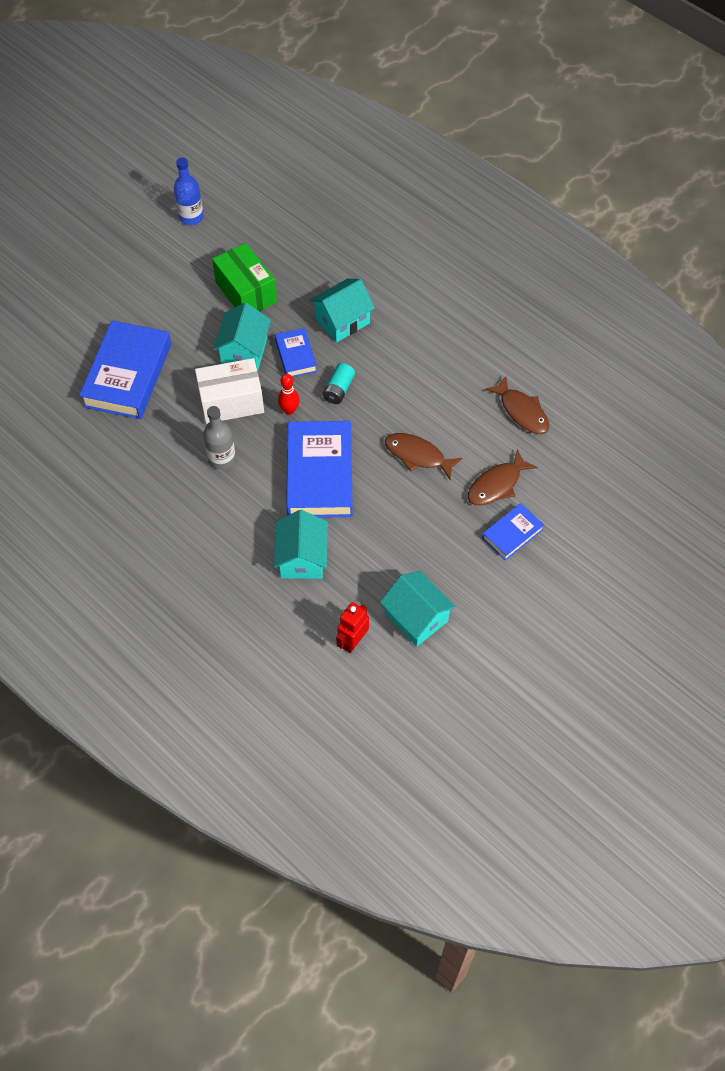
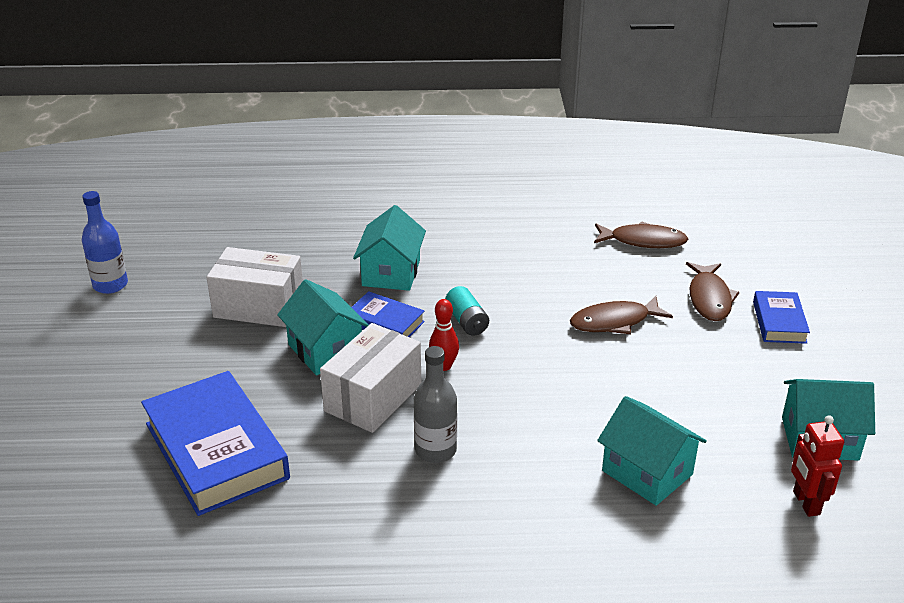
camera: 45 degrees left, 25 degrees down
green box [212,243,277,311] -> white box [207,247,303,327]
blue book [286,421,353,518] -> none

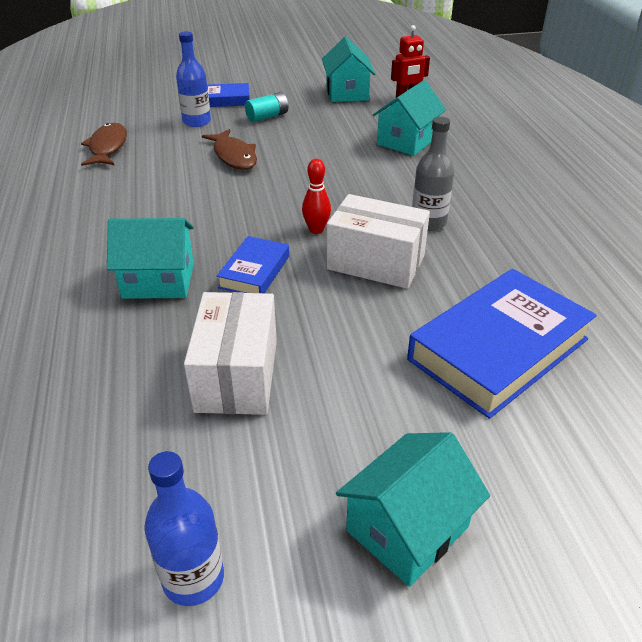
camera: 100 degrees left, 5 degrees up
turquoise house [277,279,369,375] -> turquoise house moved to [336,432,490,587]
turquoise battery [445,286,489,336] -> turquoise battery moved to [245,92,288,122]
brown fish [686,262,739,321] -> blue bottle [176,31,211,127]

